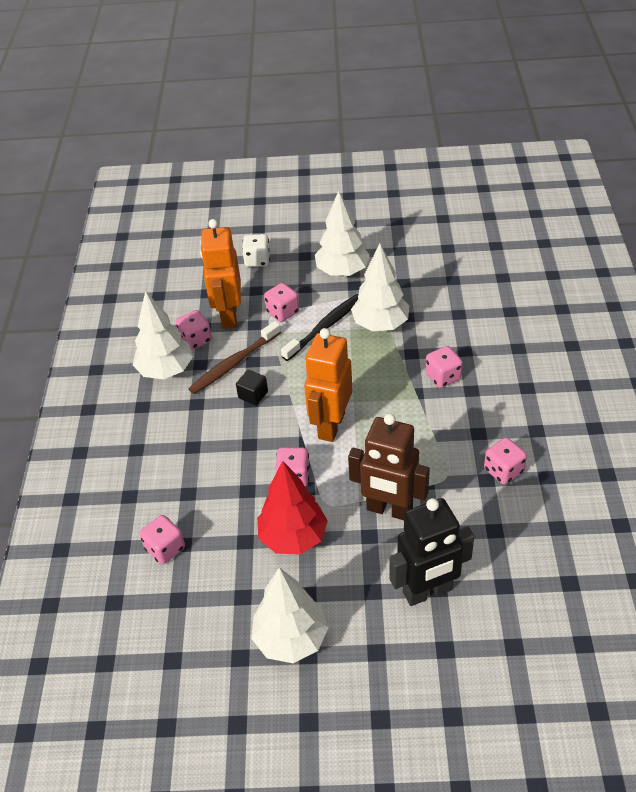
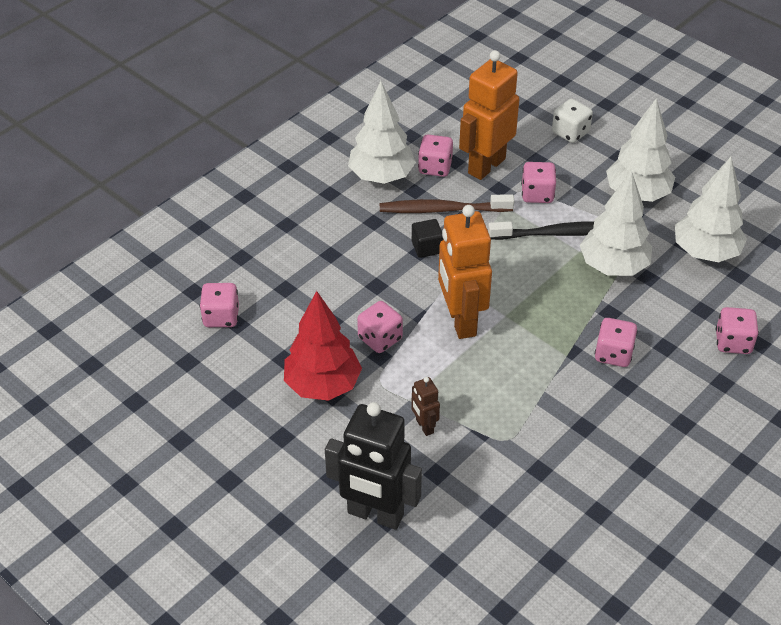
camera: 40 degrees right, 0 degrees up
white tree [251,567,328,663] -> white tree moved to [675,157,747,262]
orange robot [304,328,352,442] -> orange robot turned 75 degrees counterclockwise [438,205,492,339]
brown robot [348,413,430,520] -> brown robot [411,377,440,436], size x0.46
pink dice [484,437,527,484] -> pink dice moved to [716,307,759,354]

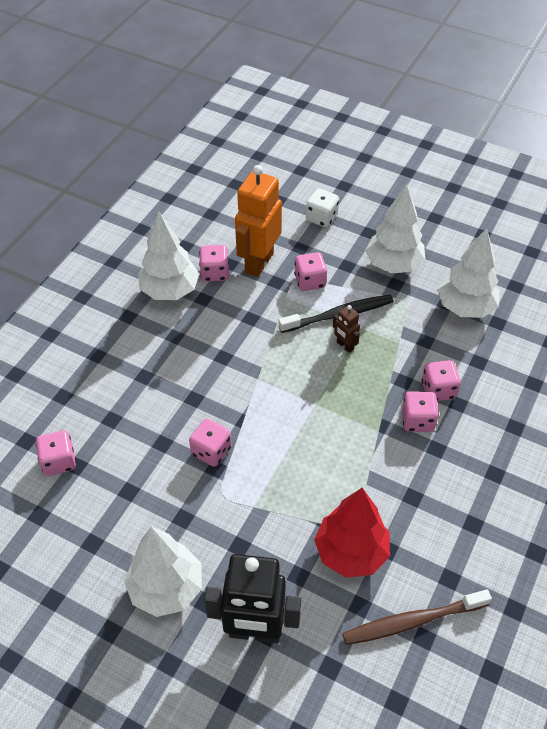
camera: 15 degrees left, 5 degrees up
red tree [284,291,362,401] -> red tree moved to [314,488,390,578]
brown toothbrush [380,195,514,213] -> brown toothbrush moved to [342,589,492,645]
brown robot [411,377,440,436] -> brown robot moved to [333,305,360,353]
black cube [412,219,443,258] -> none
orange robot [438,205,492,339] -> none
white tree [580,170,652,276] -> white tree moved to [124,527,202,617]
pink dice [716,307,759,354] -> pink dice moved to [422,360,461,401]

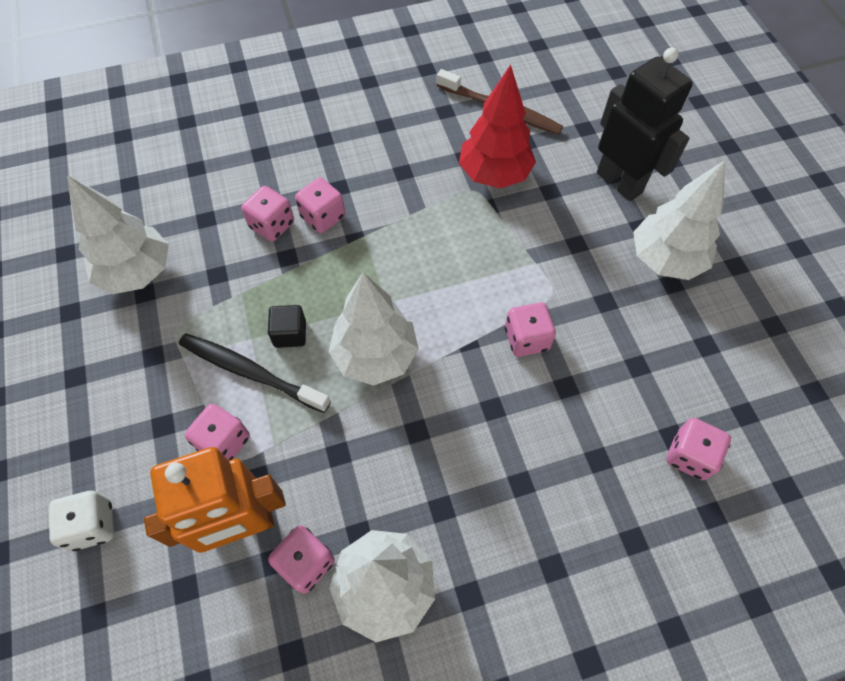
camera: 135 degrees left, 10 degrees up
brown robot [333,305,360,353] -> black cube [268,305,306,348]
white tree [365,184,425,274] -> white tree moved to [329,273,419,385]

